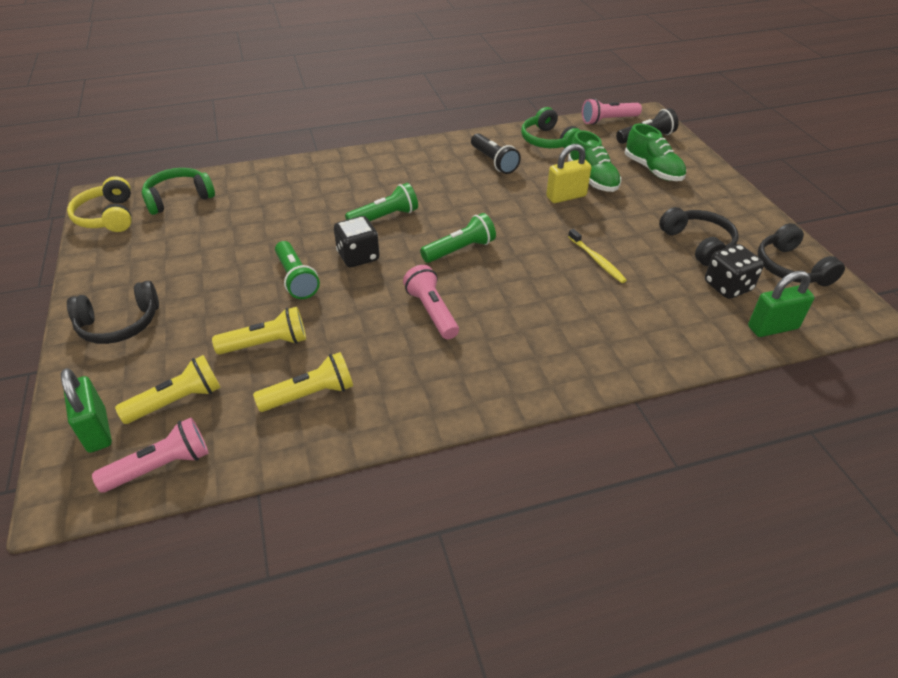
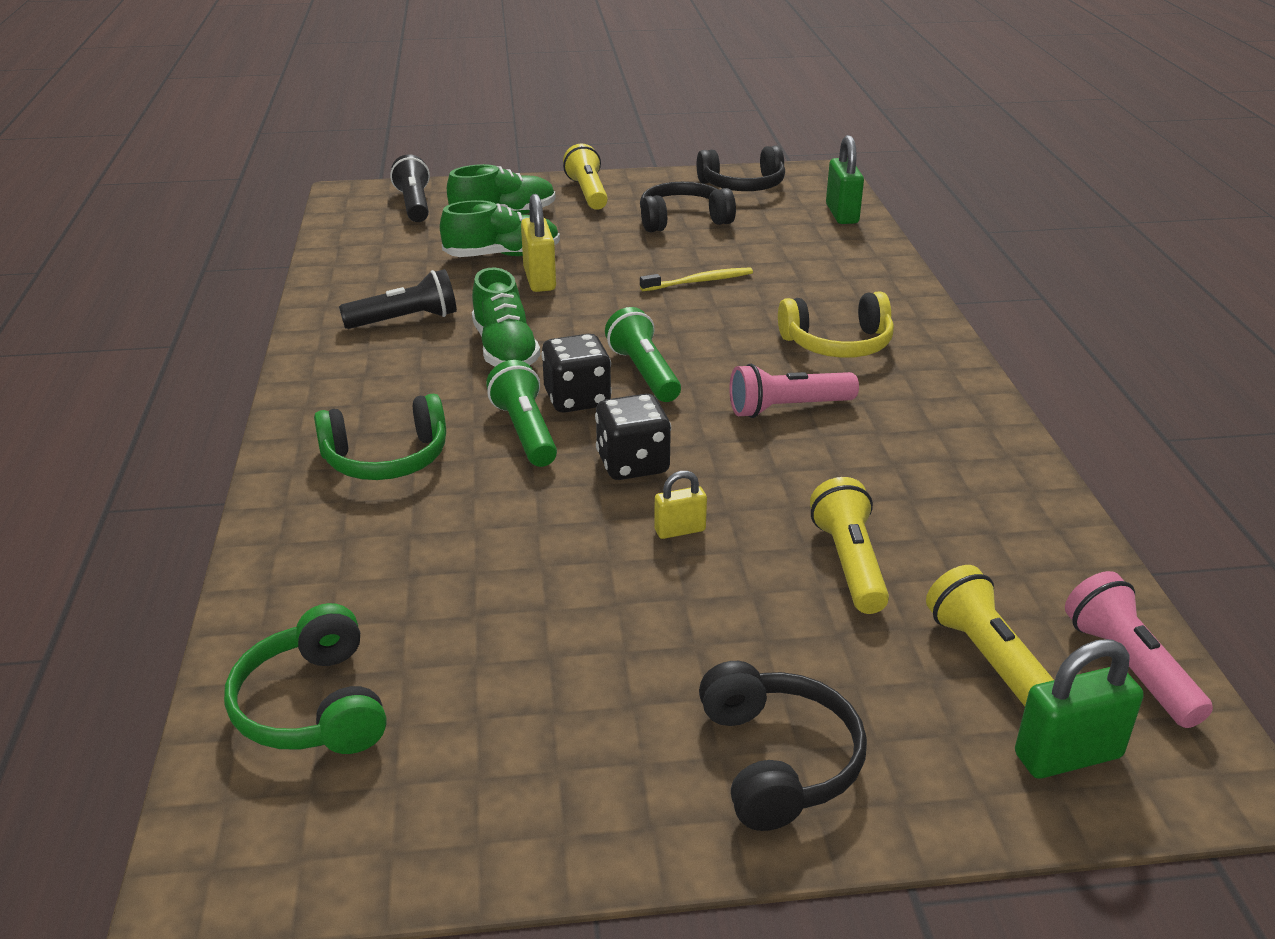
camera: 80 degrees left, 10 degrees down
yellow headphones [67,176,132,232] -> yellow headphones moved to [778,291,894,358]
yellow flashlight [253,352,353,412] -> yellow flashlight moved to [563,144,608,210]
green flashlight [275,241,320,299] -> yellow padlock [654,471,707,539]
green headphones [521,107,581,148] -> green headphones moved to [314,394,446,480]
pink flashlight [582,98,642,125] -> none
black dice [705,244,764,299] -> black dice moved to [541,334,612,413]
none -> green shoe [472,268,540,367]

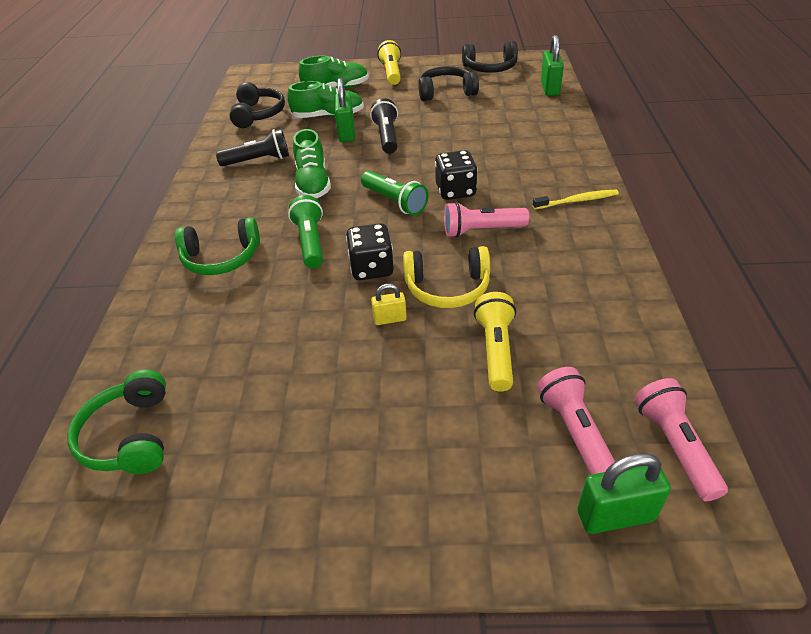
camera: 10 degrees right, 10 degrees up
black flashlight [390,154,430,222] -> black flashlight moved to [370,98,398,154]
yellow padlock [521,194,556,292] -> green padlock [335,78,355,142]
black dice [541,334,612,413] -> black dice moved to [435,150,478,200]
green flashlight [605,307,681,402] -> green flashlight turned 150 degrees clockwise [361,171,428,215]
yellow toothbrush [640,267,753,291] -> yellow toothbrush moved to [533,189,619,209]
black headphones [699,661,867,831] -> black headphones moved to [230,82,285,128]
yellow headphones [778,291,894,358] -> yellow headphones moved to [403,246,490,308]
yellow flashlight [926,565,1054,706] -> pink flashlight [537,367,615,475]

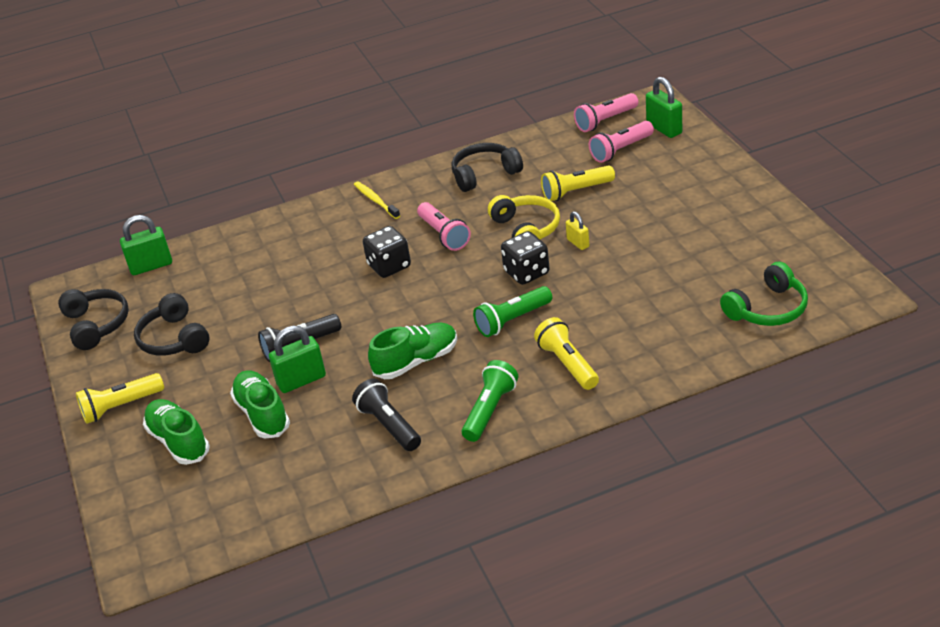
camera: 110 degrees left, 5 degrees down
green headphones [175,217,260,275] -> yellow flashlight [534,317,599,390]
black headphones [230,82,285,128] -> black headphones moved to [452,143,523,192]
green flashlight [361,171,428,215] -> green flashlight moved to [461,360,518,442]

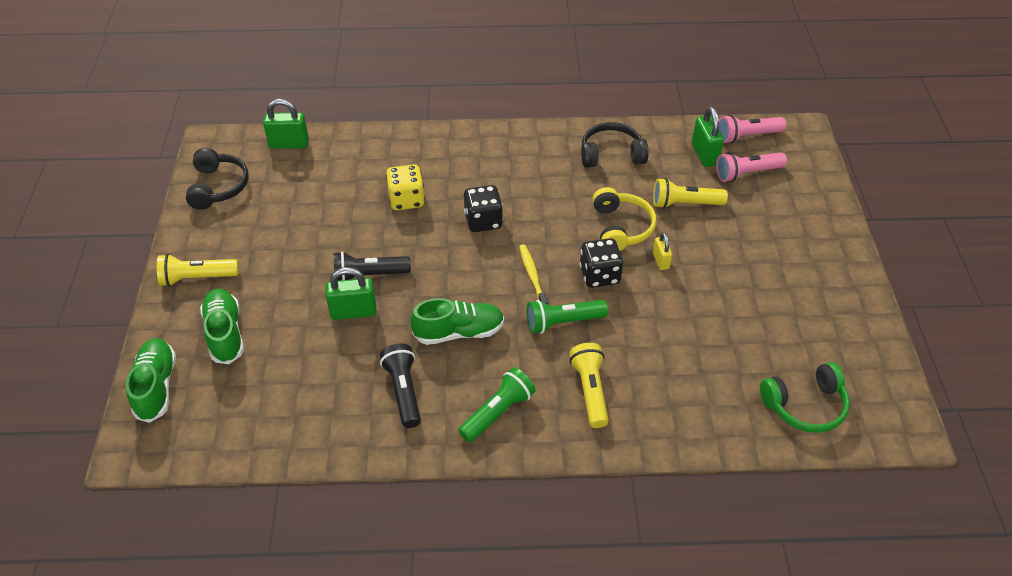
camera: 15 degrees right, 10 degrees up
black headphones [134,293,210,355] -> none
green shoe [230,370,290,439] -> green shoe moved to [126,338,176,423]
yellow toothbrush [354,181,400,219] -> yellow toothbrush moved to [519,244,548,304]
pink flashlight [417,202,471,251] -> none
green padlock [646,77,682,138] -> green padlock moved to [692,106,724,167]
none -> yellow dice [386,164,425,210]

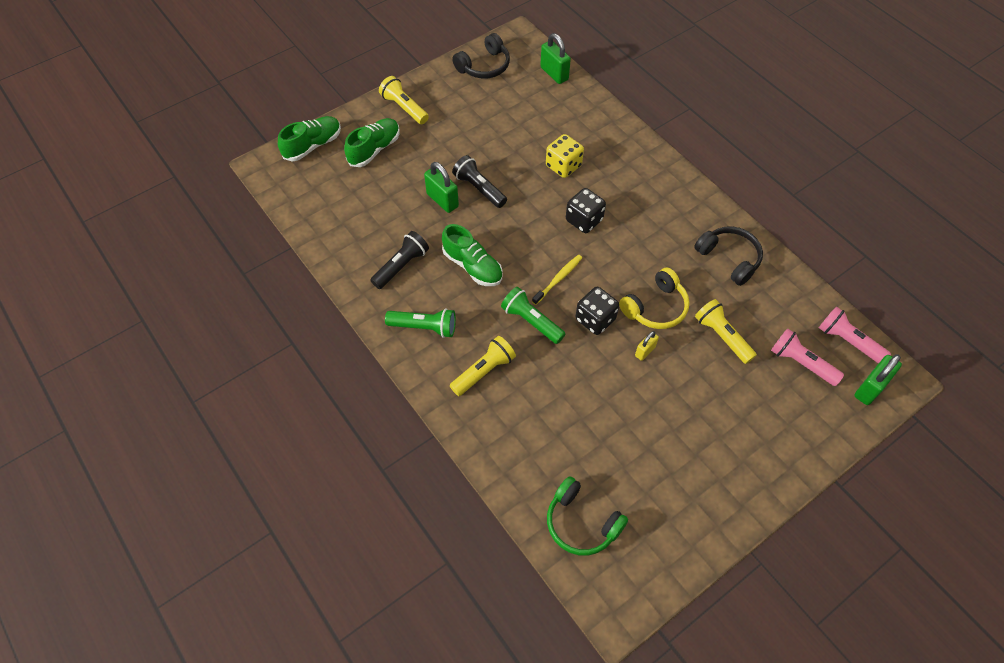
camera: 55 degrees right, 10 degrees up
green padlock [692,106,724,167] -> green padlock moved to [854,354,902,405]

